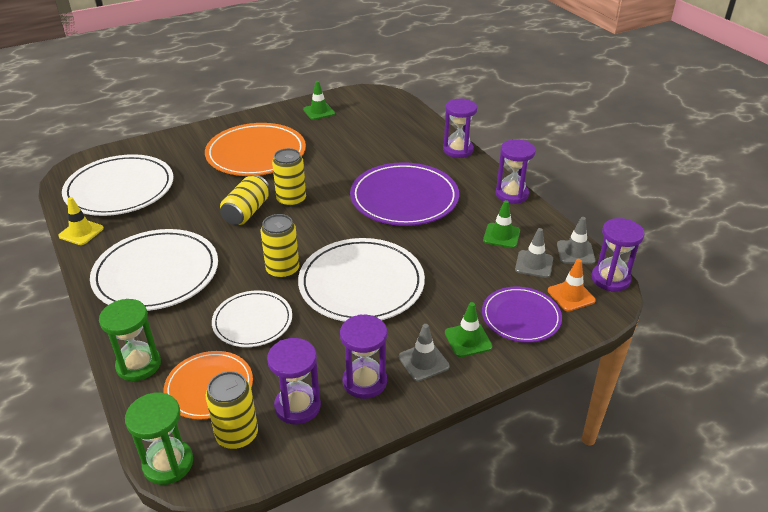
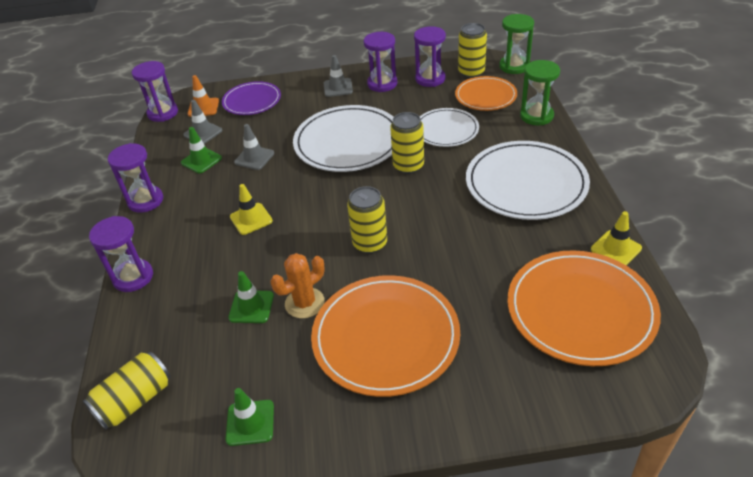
camera: 155 degrees left, 5 degrees up
white plate [62,154,173,216] -> orange plate [507,250,661,366]
yellow can [220,175,270,225] -> yellow can moved to [83,352,171,430]
purple plate [350,162,459,226] -> yellow traffic cone [230,184,273,235]
green traffic cone [445,302,492,357] -> green traffic cone moved to [228,271,274,323]
grey traffic cone [557,217,595,264] -> grey traffic cone moved to [234,124,274,170]
none -> orange cactus [271,253,325,318]

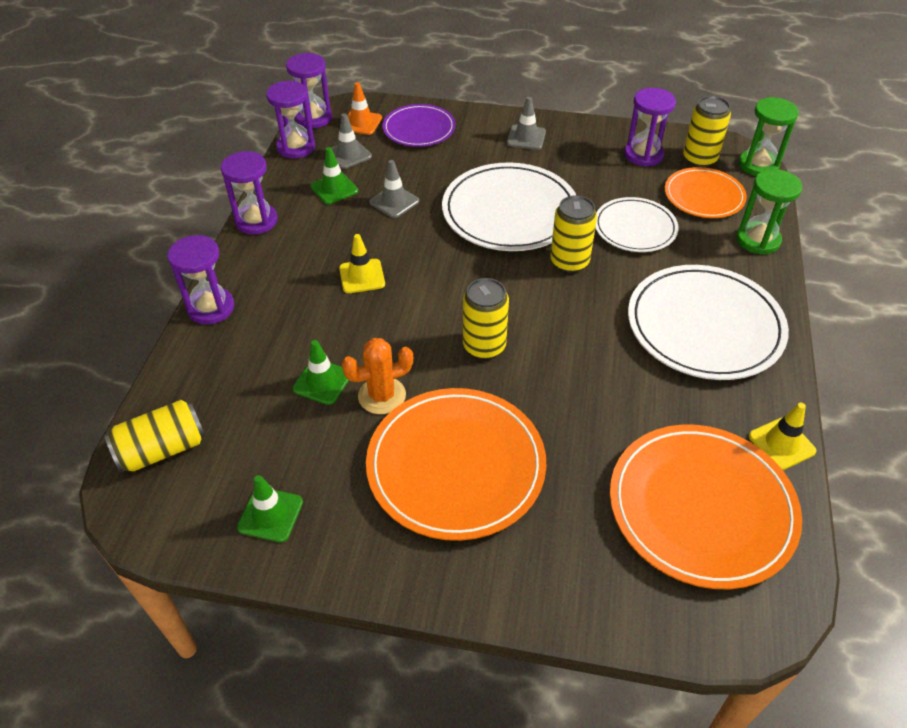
camera: 15 degrees right, 5 degrees up
purple hourglass [364,32,397,92] -> purple hourglass moved to [266,81,315,158]

